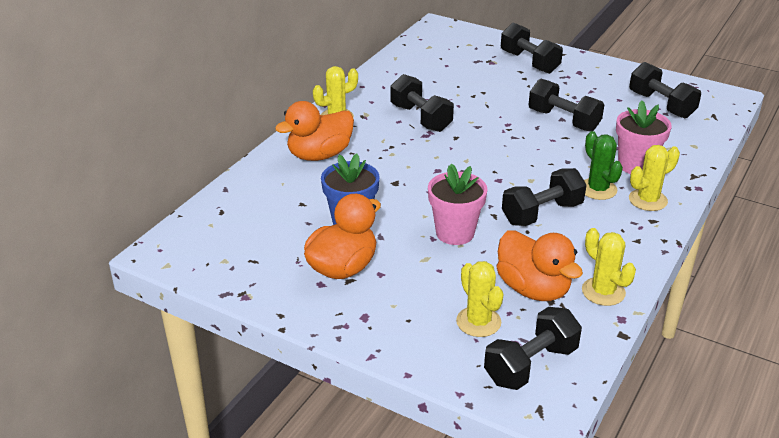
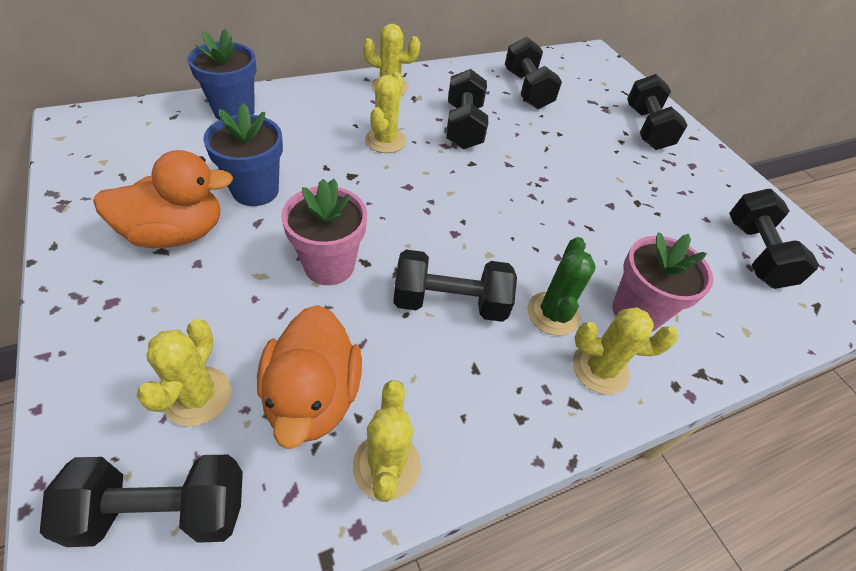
camera: 30 degrees right, 15 degrees up
orange duck [275,101,354,161] -> none
black dumbbell [528,79,604,132] -> black dumbbell moved to [505,37,562,109]
none -> blue flower pot [188,29,257,120]
none -> yellow cactus [365,72,406,153]

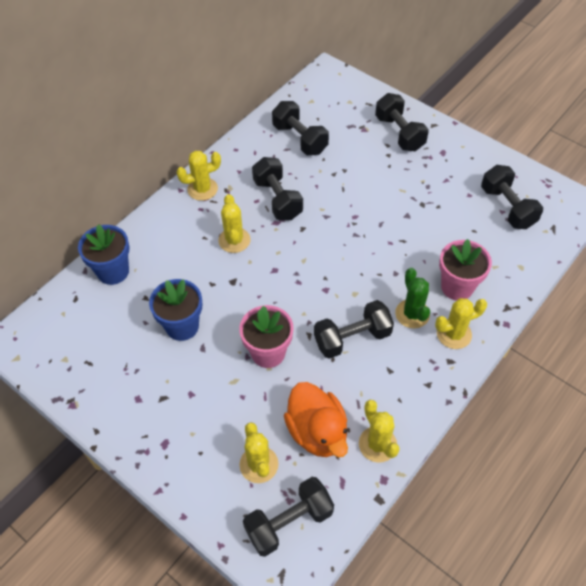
camera: 20 degrees left, 5 degrees up
orange duck [93,150,233,248] -> none

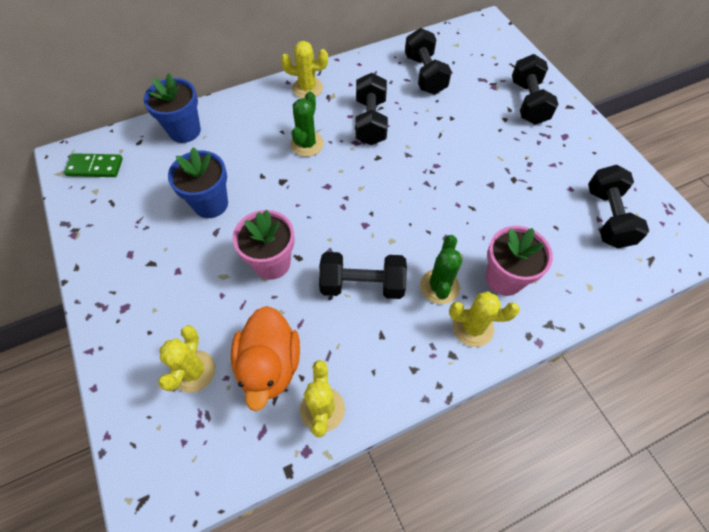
camera: 25 degrees right, 5 degrees up
yellow cactus [218,194,250,253] -> green cactus [290,91,324,157]
black dumbbell [243,477,334,557] -> none
none -> green domino [64,153,123,177]

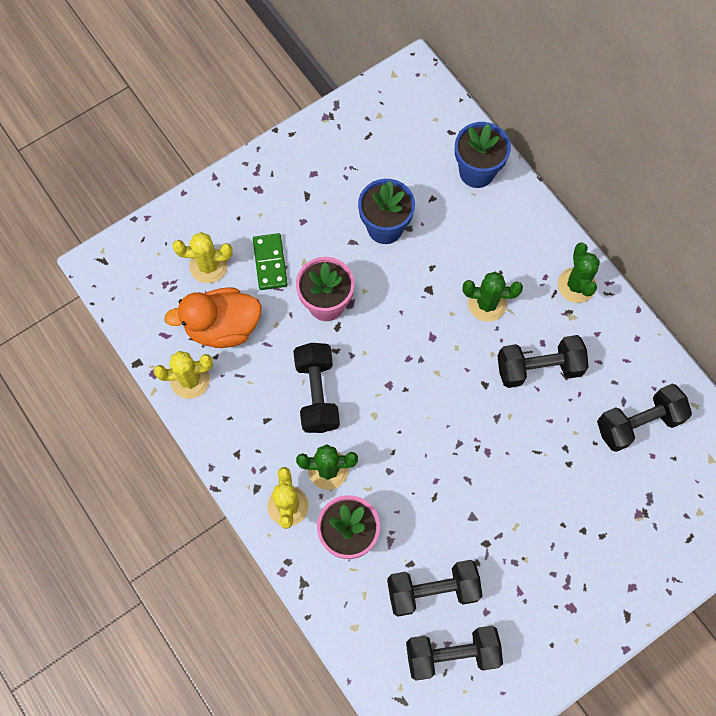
camera: 80 degrees right, 10 degrees up
green domino [64,153,123,177] -> green domino moved to [253,233,288,290]
yellow cactus [281,41,328,98] -> green cactus [558,242,600,303]
black dumbbell [512,54,558,125] -> black dumbbell moved to [387,560,482,617]

